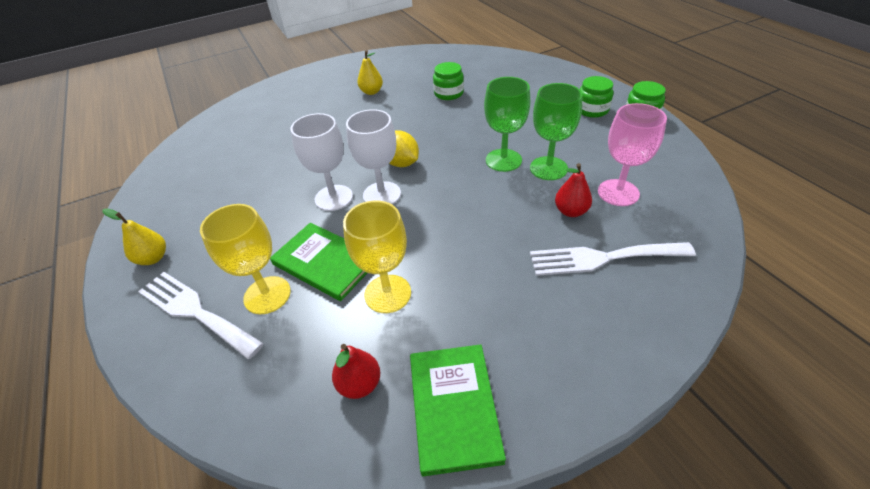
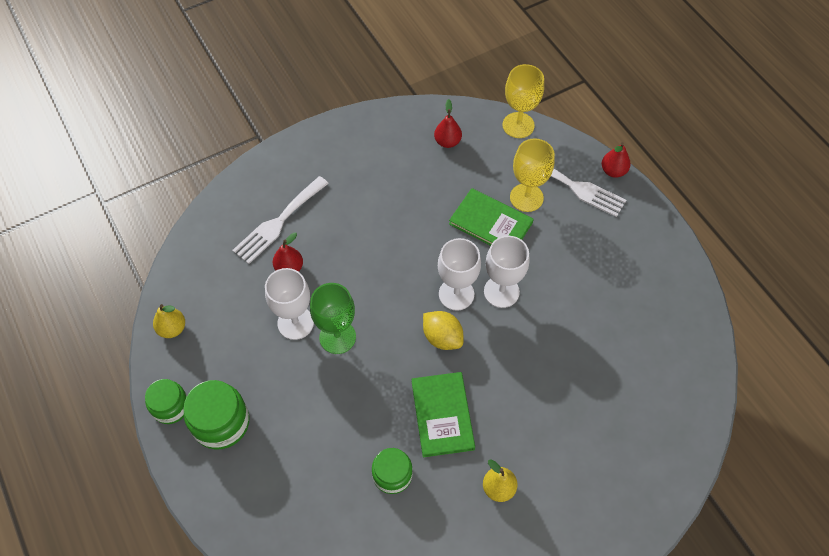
camera: 175 degrees right, 15 degrees up
yellow pear [102,208,166,265] -> yellow pear moved to [153,304,185,338]
yellow goblet [343,201,411,313] -> yellow goblet moved to [503,64,544,138]
green book [410,344,506,476] -> green book moved to [412,372,475,457]
green goblet [530,83,583,180] -> white goblet [265,268,314,340]
white fork [530,242,696,276] -> white fork turned 135 degrees clockwise [232,176,329,264]
green jar [580,76,614,118] -> green jar [184,380,249,449], size x1.51
pink goblet [598,103,667,206] -> none
none -> red pear [602,142,631,178]

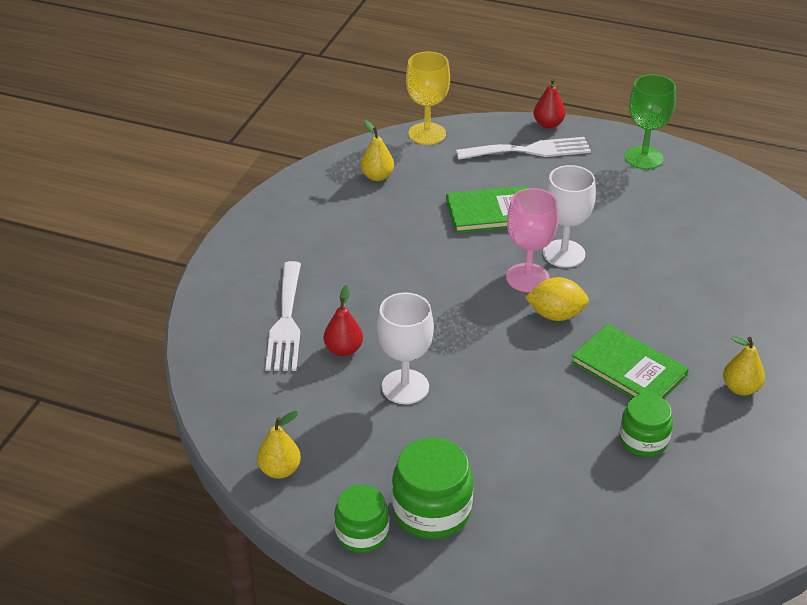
camera: 40 degrees left, 20 degrees down
green goblet [310,283,356,354] -> green goblet moved to [625,74,676,169]
red pear [434,99,462,148] -> yellow pear [361,120,394,181]
white goblet [438,238,481,311] -> pink goblet [506,188,559,292]
yellow goblet [510,138,555,212] -> none

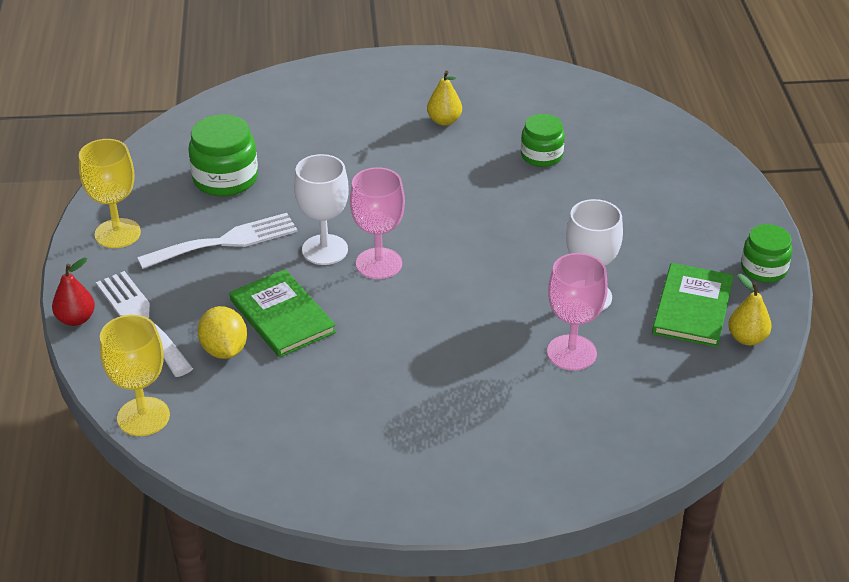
camera: 115 degrees left, 0 degrees up
white fork [265,261,301,371] -> white fork moved to [137,213,298,269]
red pear [324,285,363,356] -> pink goblet [547,253,608,371]
yellow pear [361,120,394,181] -> none
green jar [392,438,473,539] -> green jar moved to [188,114,258,196]
yellow lemon [525,277,589,321] -> yellow lemon moved to [198,306,247,359]
green book [571,324,689,399] -> green book moved to [652,263,734,347]
green goblet [625,74,676,169] -> yellow goblet [79,139,141,248]

